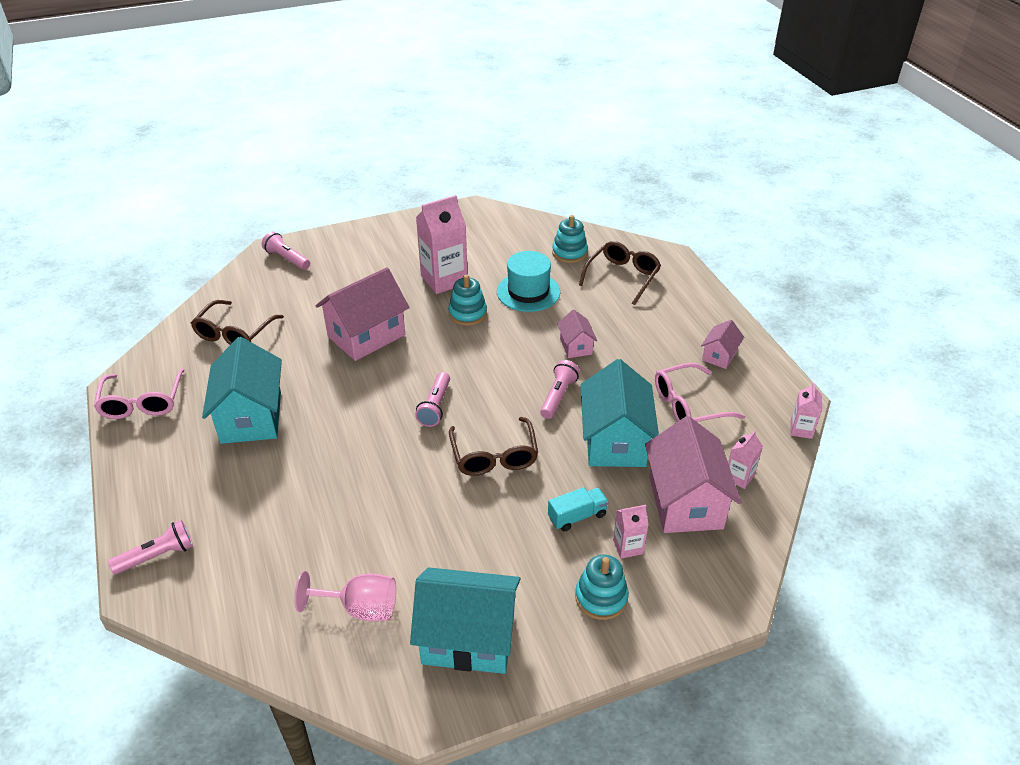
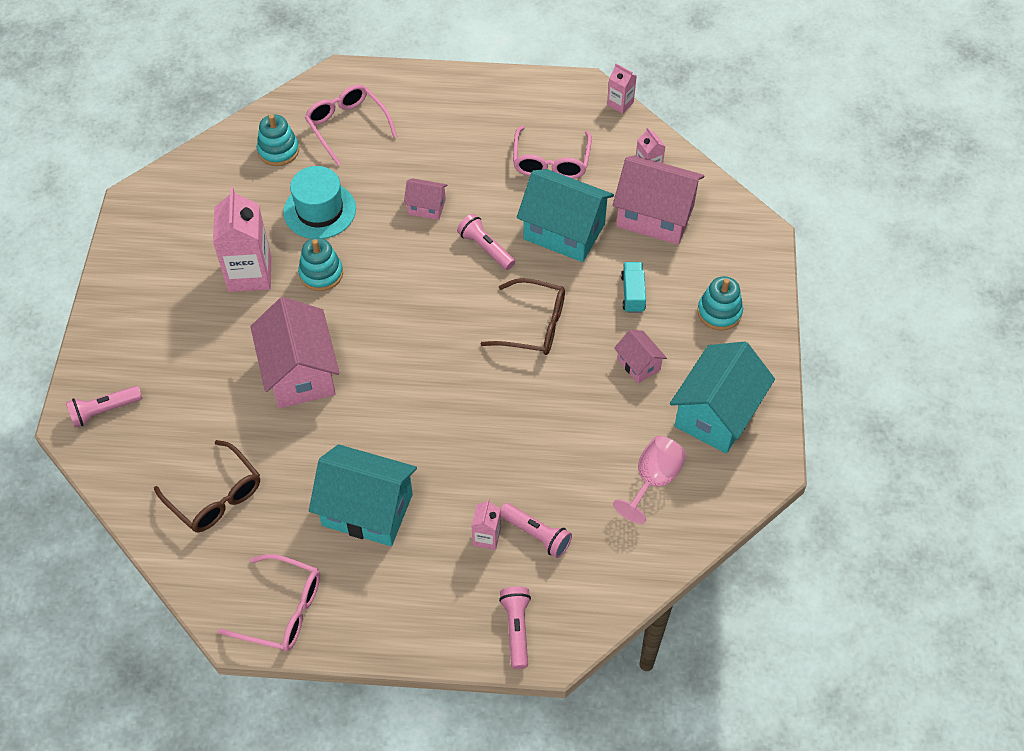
camera: 65 degrees left, 15 degrees up
pink flashlight [415,372,450,427] -> pink flashlight moved to [500,503,572,558]
brown glasses [579,241,661,305] -> pink glasses [305,84,397,165]
pink carton [613,505,649,559] -> pink carton moved to [471,499,501,550]
pink house [701,320,744,369] -> pink house moved to [614,329,667,383]

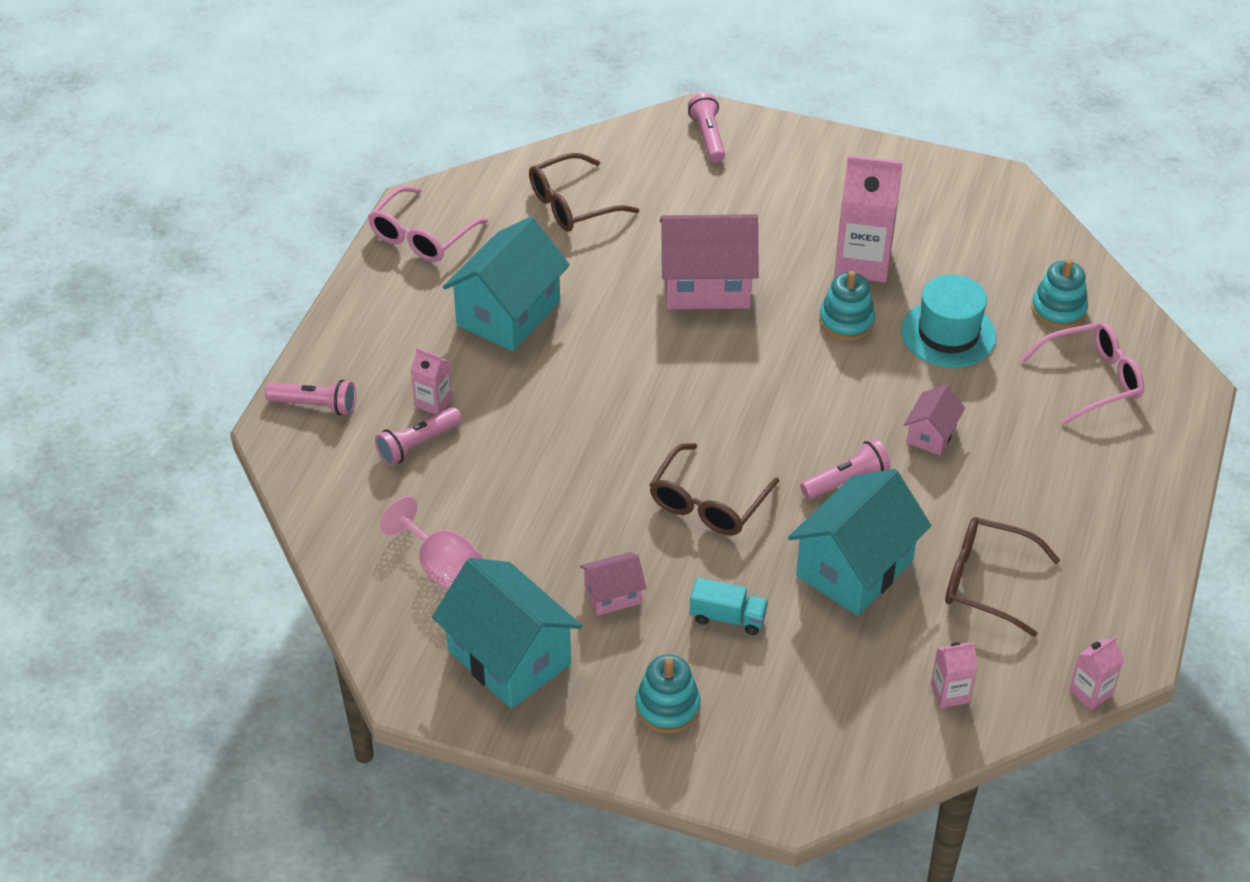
camera: 105 degrees right, 10 degrees down
pink glasses [513,126,592,179] -> brown glasses [945,517,1060,637]
pink house [613,155,705,245] -> none

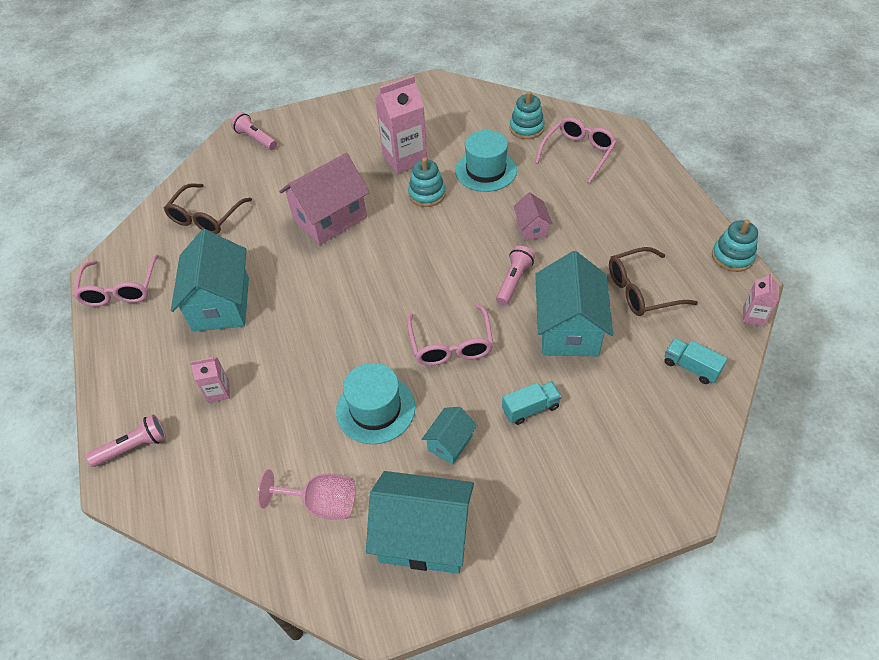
camera: 35 degrees left, 5 degrees up
pink flashlight [375,407,462,466] -> none
pink house [580,552,646,616] -> turquoise house [422,407,477,464]
turquoise stacking toy [635,655,701,734] -> turquoise stacking toy moved to [712,220,758,272]
brown glasses [649,443,779,536] -> pink glasses [407,304,493,366]
pink carton [931,642,978,708] -> turquoise truck [664,338,728,384]
none -> turquoise hat [336,363,415,444]

